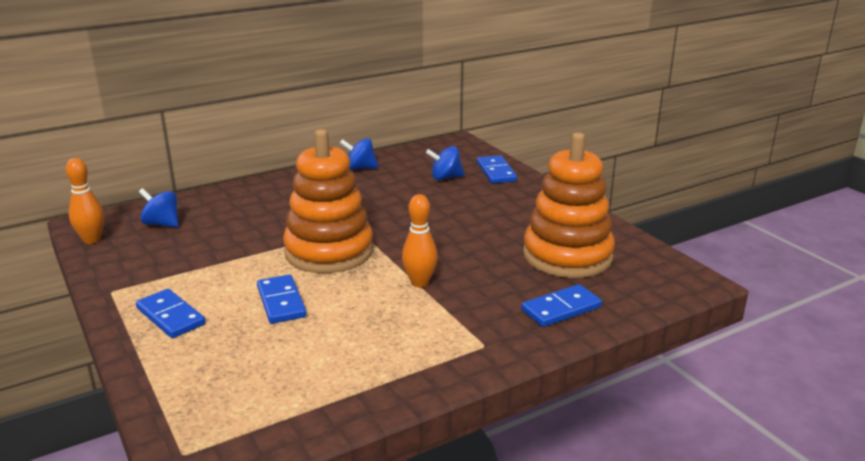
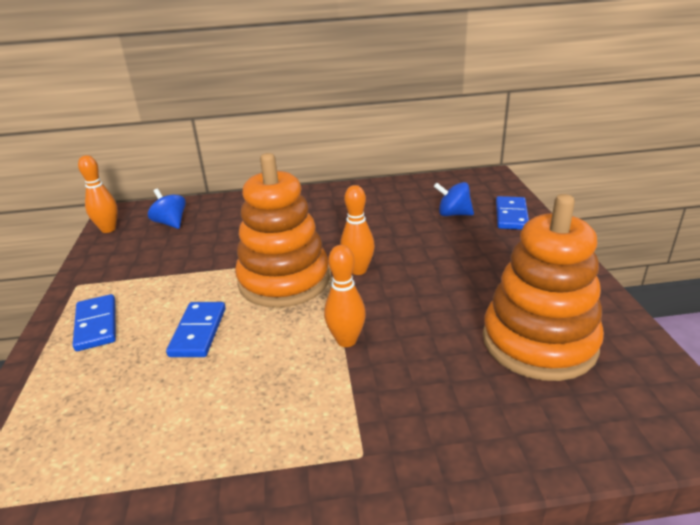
camera: 25 degrees right, 5 degrees up
blue spinning top [340,138,378,170] -> none
blue domino [521,284,602,327] -> none
none -> orange bowling pin [340,185,375,275]

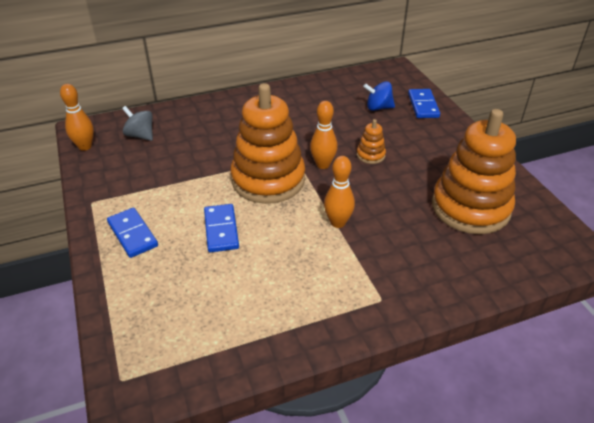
camera: 15 degrees left, 10 degrees up
blue spinning top [148,189,186,229] -> grey spinning top [122,106,153,141]
none -> orange stacking toy [356,119,386,164]

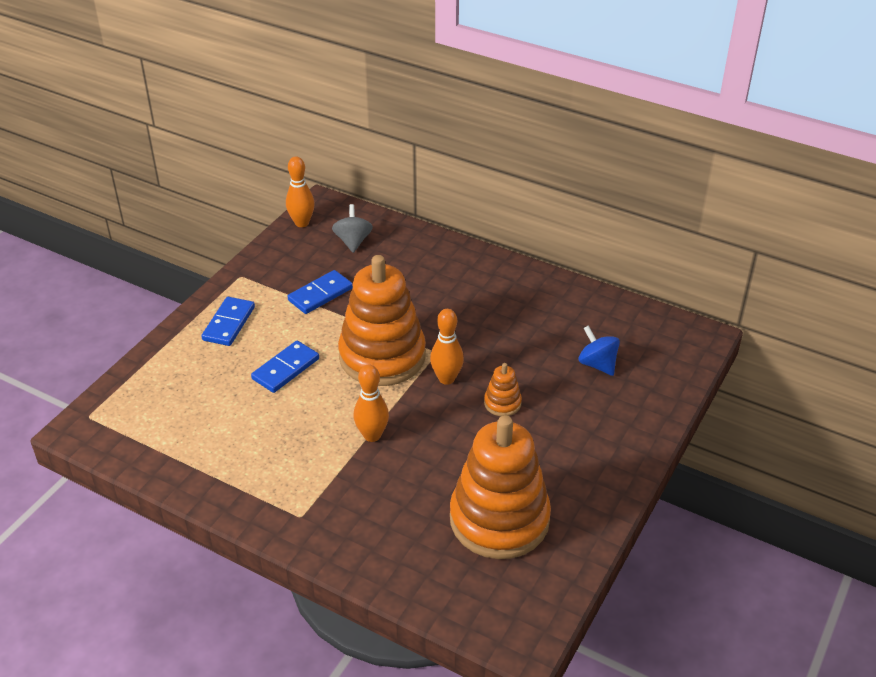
camera: 50 degrees right, 0 degrees up
blue domino [408,89,440,118] -> blue domino moved to [287,270,353,314]

